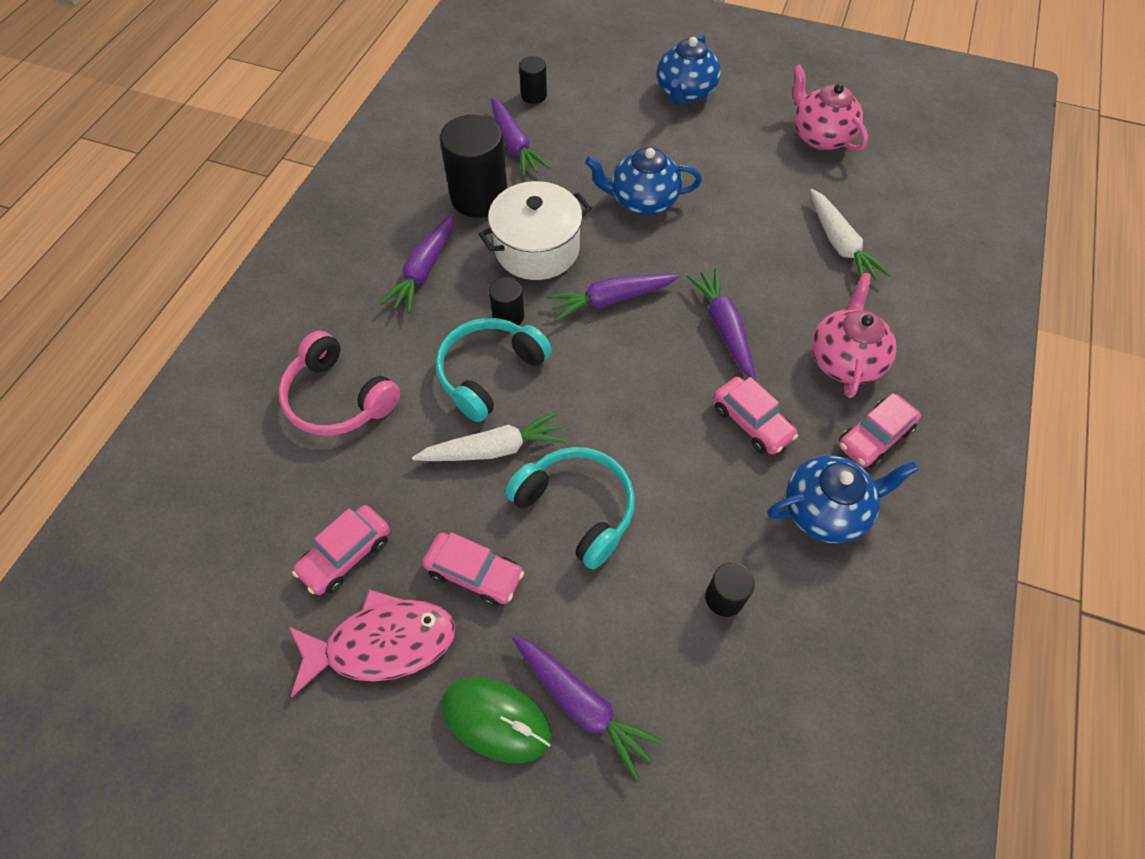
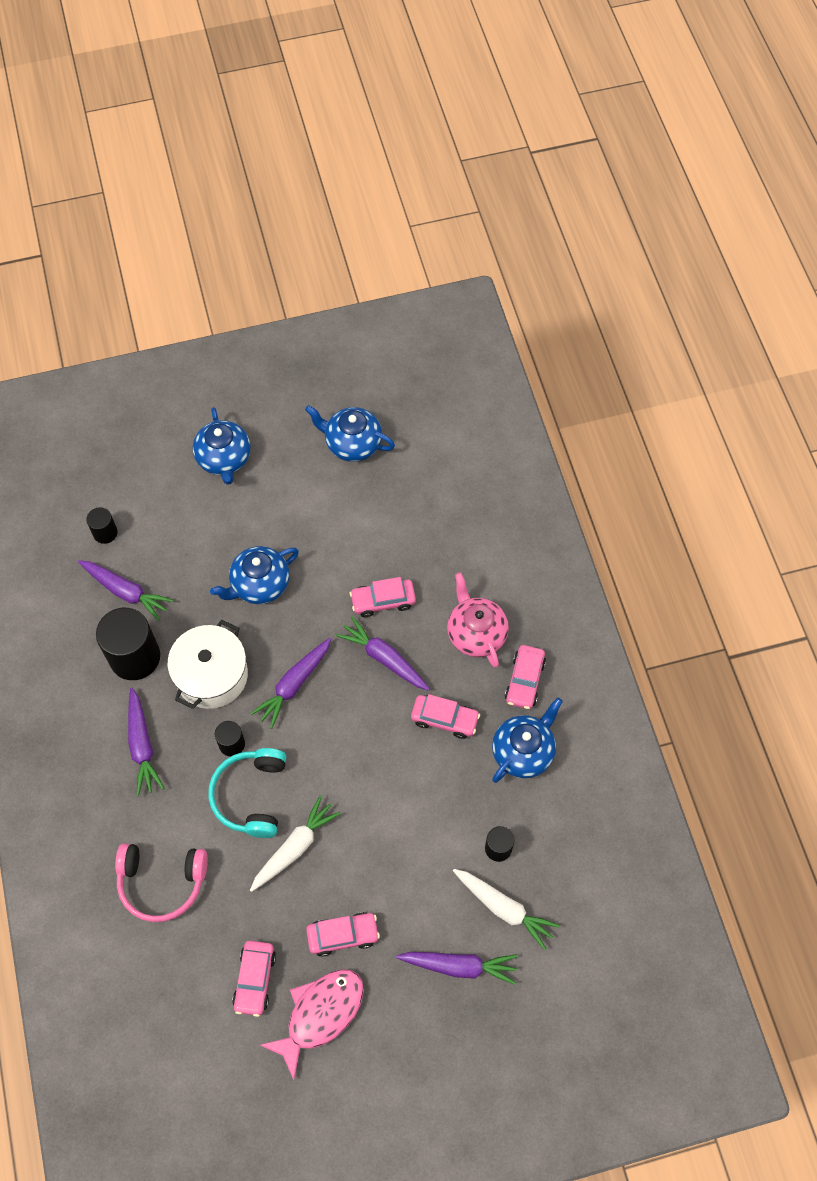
camera: 35 degrees left, 5 degrees up
green mouse [442,677,552,763] -> none
turquoise headphones [505,447,635,569] -> none
pink teapot [793,64,868,151] -> blue teapot [305,405,395,462]
white carrot [810,189,891,281] -> white carrot moved to [453,869,560,950]
none -> pink car [350,577,416,617]

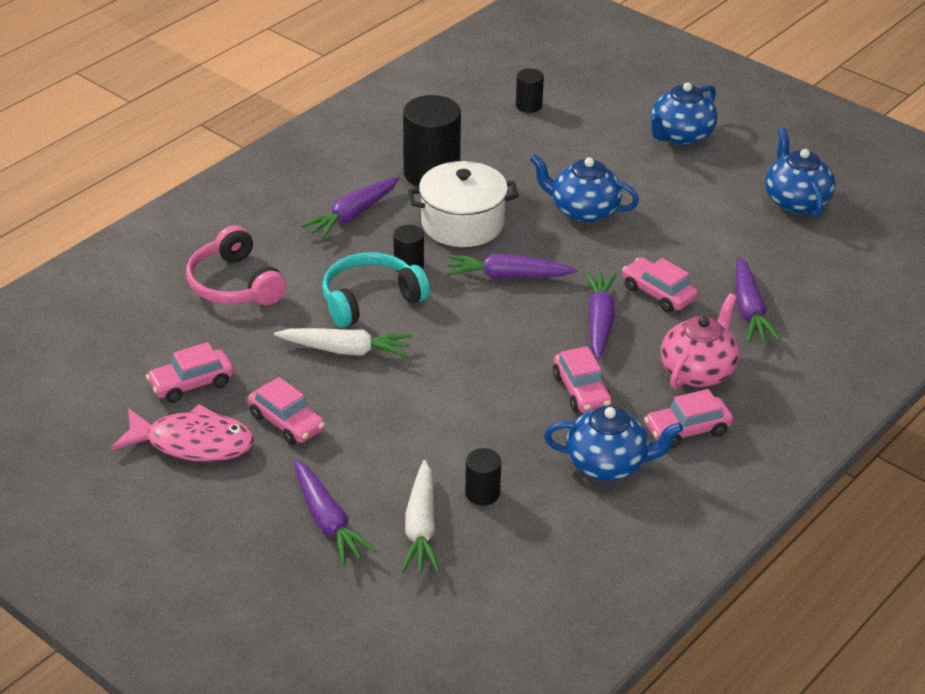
camera: 55 degrees right, 25 degrees down
purple carrot [78,560,174,621] -> purple carrot moved to [736,257,780,343]

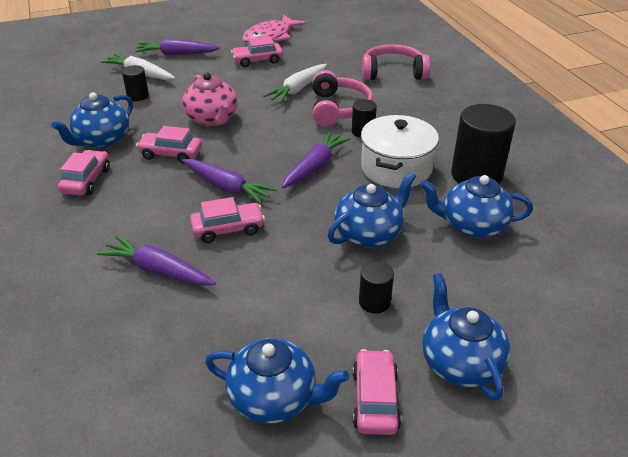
camera: 120 degrees right, 0 degrees up
pink car [146,342,234,403] -> pink car moved to [352,349,401,435]
purple carrot [301,177,399,239] -> none
turquoise headphones [322,252,430,328] -> pink headphones [312,70,373,126]
black cylinder [516,68,544,113] -> black cylinder moved to [359,261,394,314]
pink teapot [661,293,739,389] -> pink teapot moved to [182,73,238,126]
none -> blue teapot [420,175,533,238]

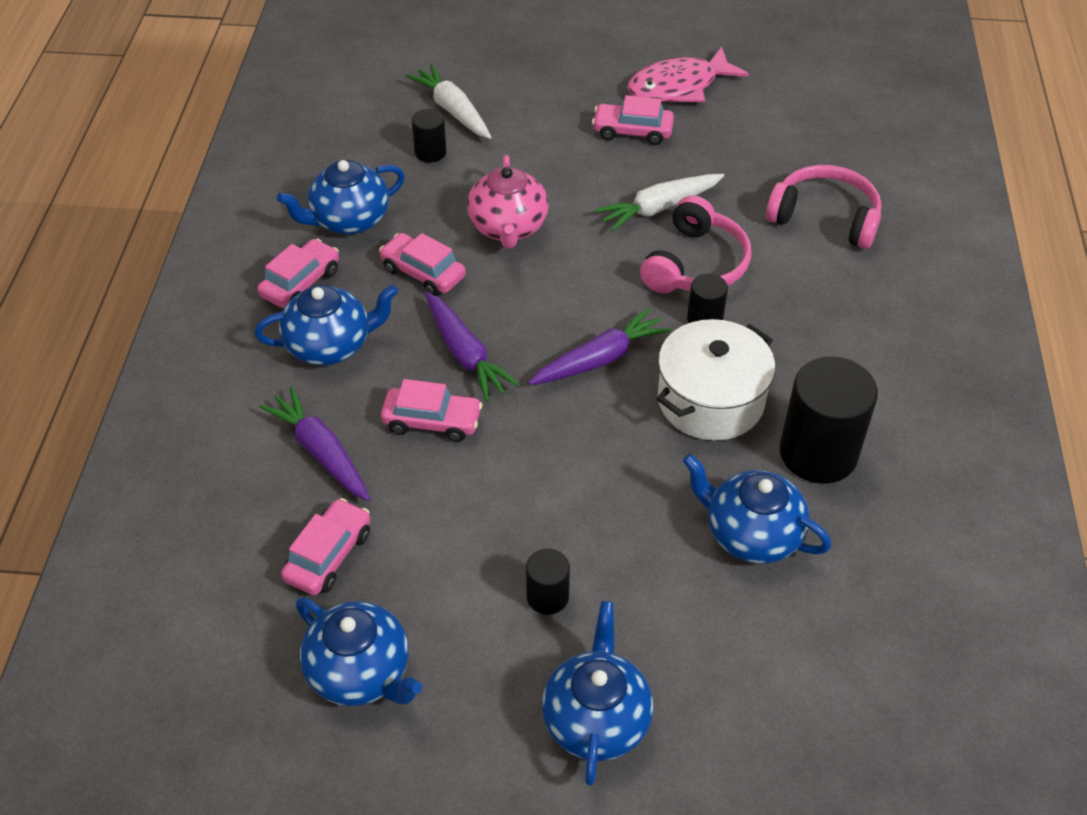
camera: 25 degrees right, 10 degrees up
purple carrot [135,39,220,56] -> none
blue teapot [328,172,416,248] -> blue teapot moved to [255,285,398,366]
pink car [352,349,401,435] -> pink car moved to [281,498,371,595]

